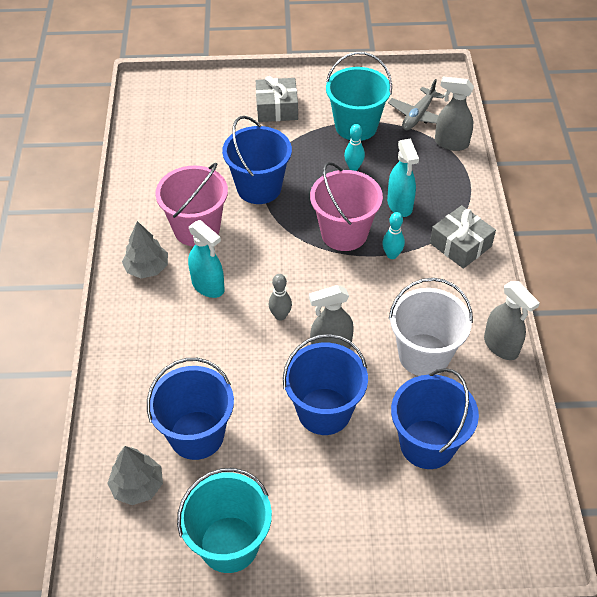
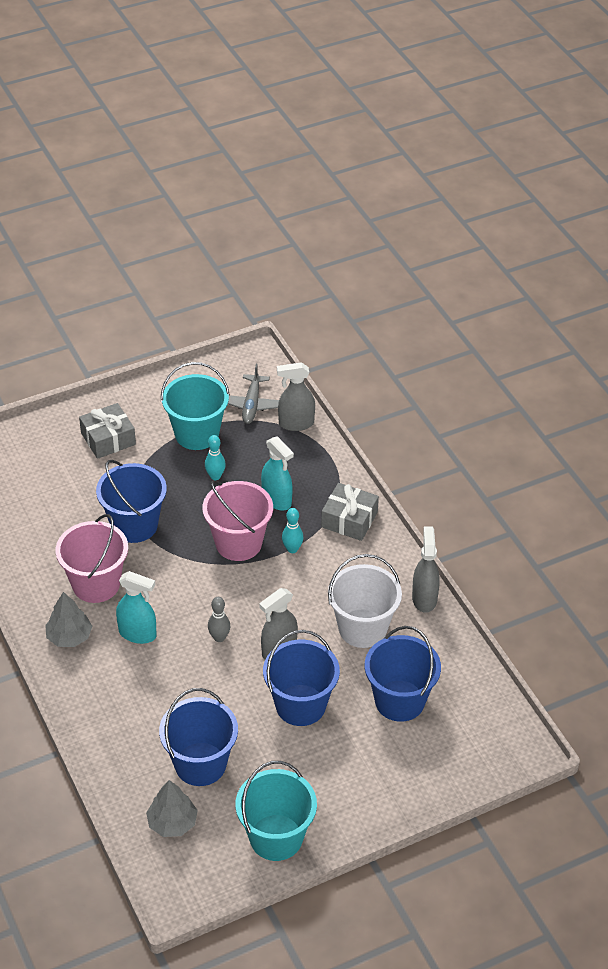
camera: 25 degrees left, 5 degrees down
grey spray bottle [484,281,540,360] -> grey spray bottle turned 120 degrees counterclockwise [412,527,440,613]

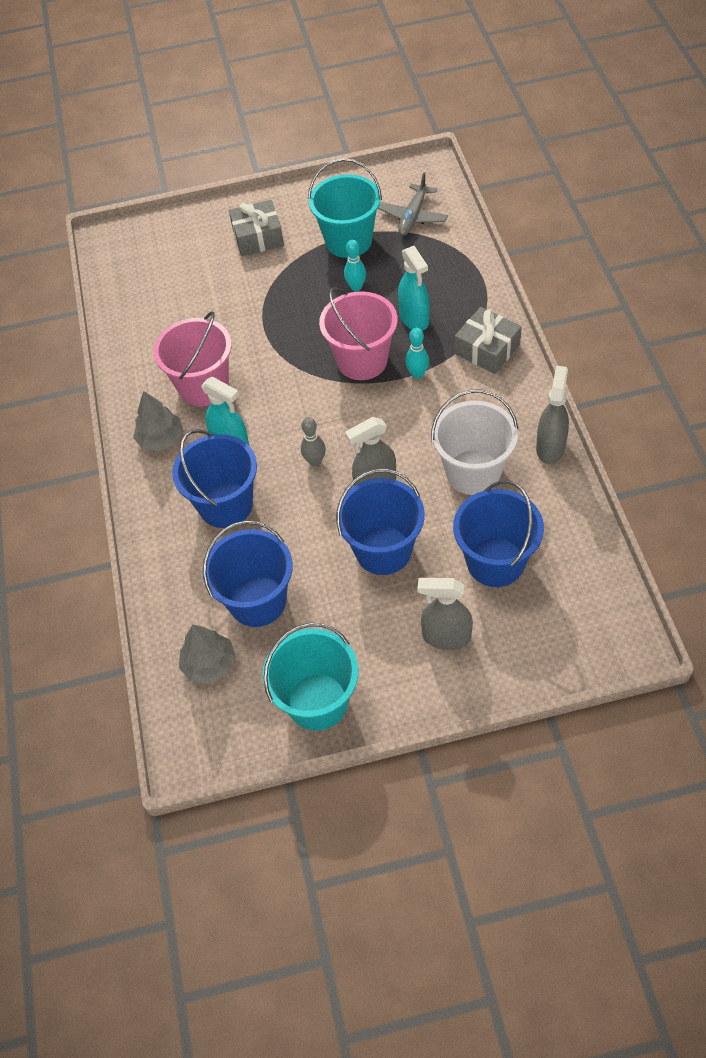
camera: 20 degrees right, 10 degrees up
blue bucket [96,460,167,543] -> blue bucket moved to [172,429,257,528]
grey spray bottle [277,362,315,431] -> grey spray bottle moved to [417,578,473,650]

